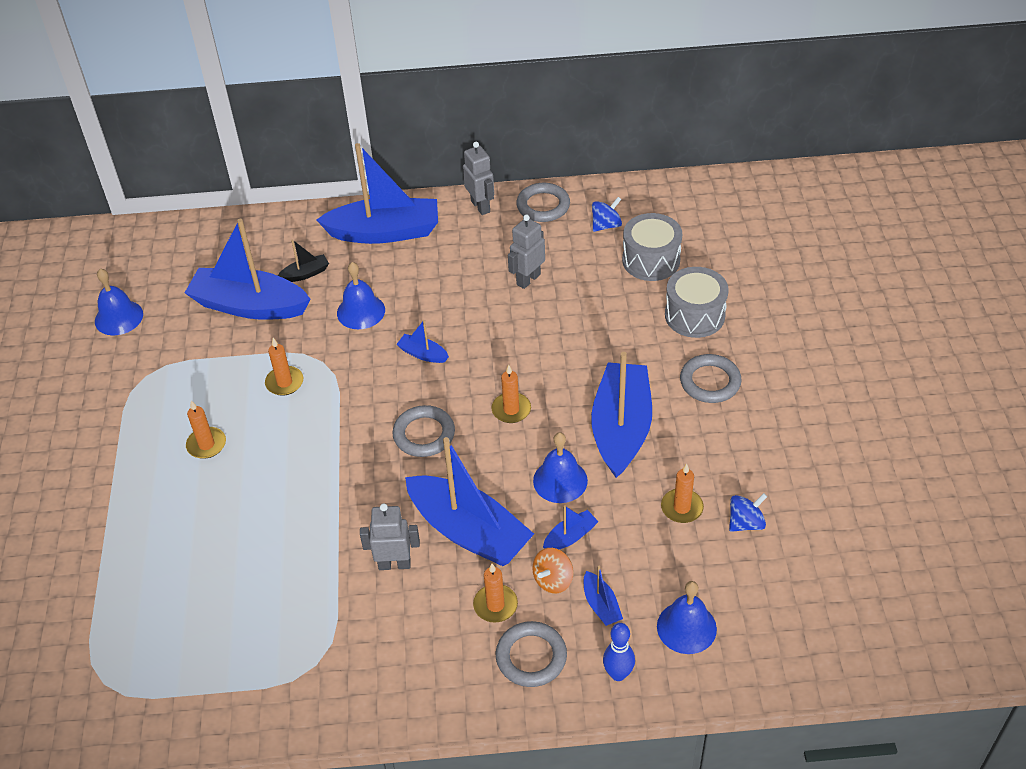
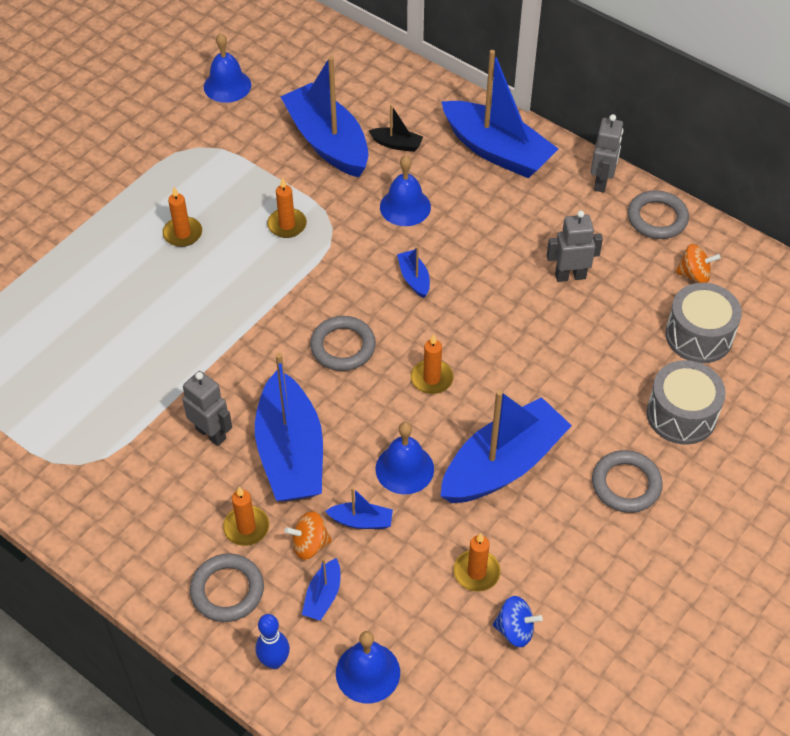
camera: 40 degrees right, 5 degrees up
blue spinning top [592,197,622,232] -> orange spinning top [675,244,721,283]

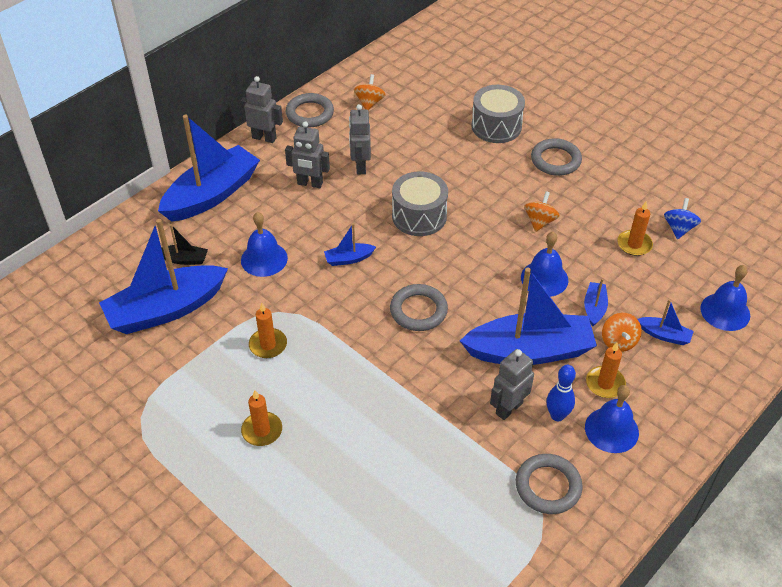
camera: 85 degrees left, 5 degrees down
grey ring [190,553,264,622] -> grey ring moved to [516,454,583,514]
blue bell [204,33,251,103] -> blue bell moved to [585,385,639,453]
blue bowling pin [255,614,290,669] -> blue bowling pin moved to [547,365,576,421]
black boat [369,105,423,152] -> black boat turned 75 degrees clockwise [161,224,208,265]
orange candle [411,334,453,394] -> none
blue boat [441,390,572,503] -> orange spinning top [525,191,559,232]
grey drum [665,283,742,363] -> grey drum moved to [392,171,448,236]
none -> grey robot [285,121,330,188]

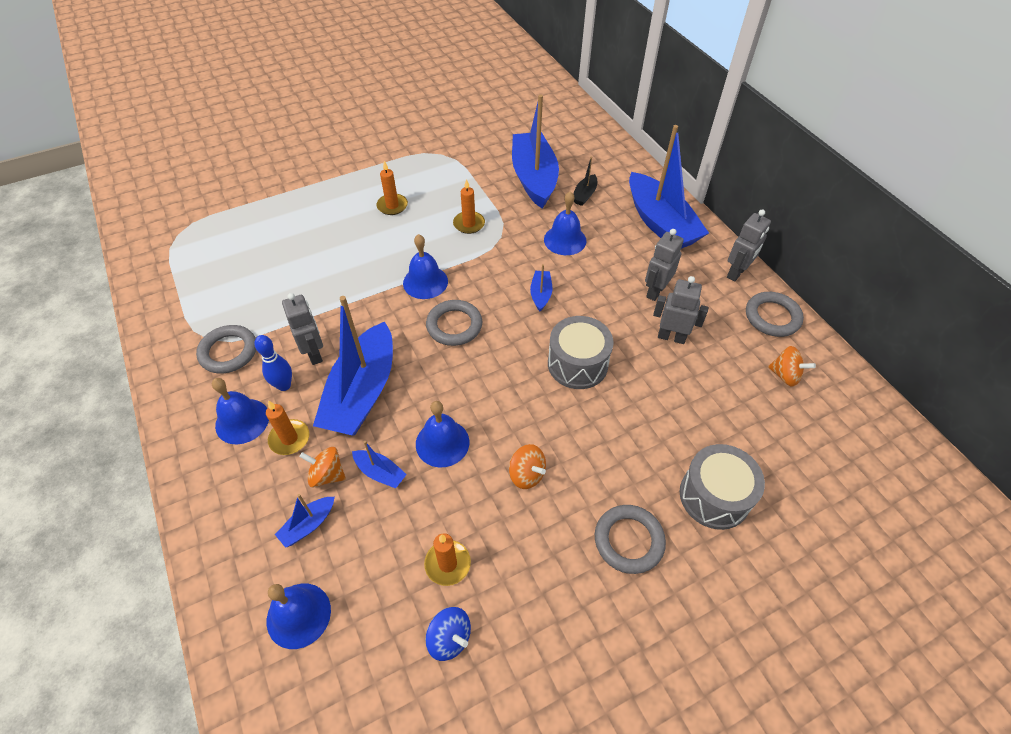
camera: 110 degrees right, 5 degrees up
none -> blue bell [403,234,448,299]

